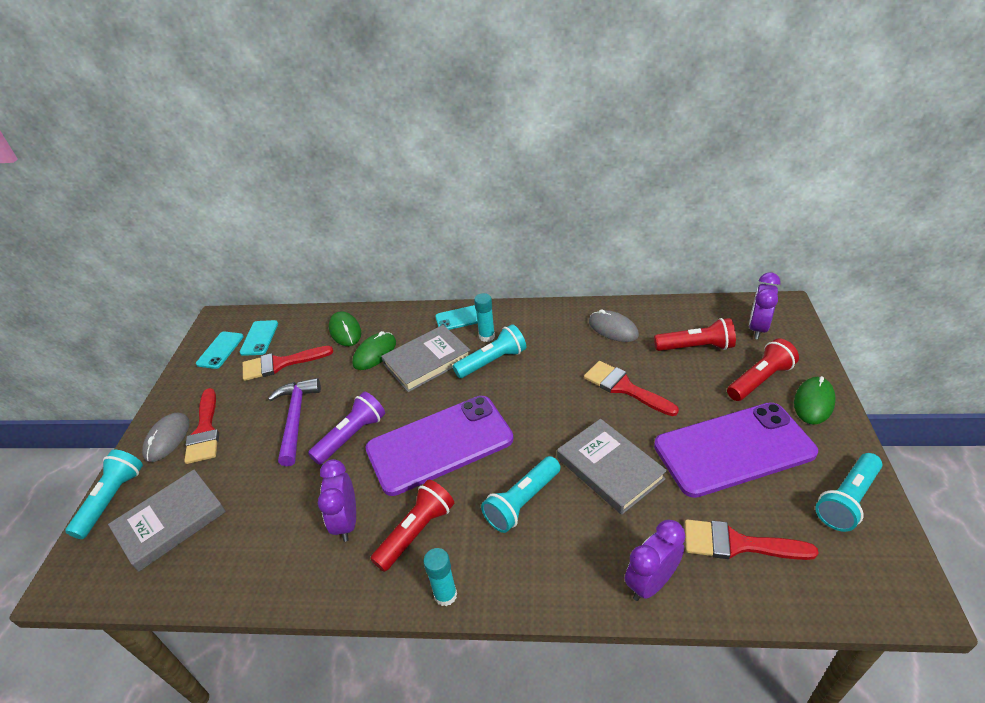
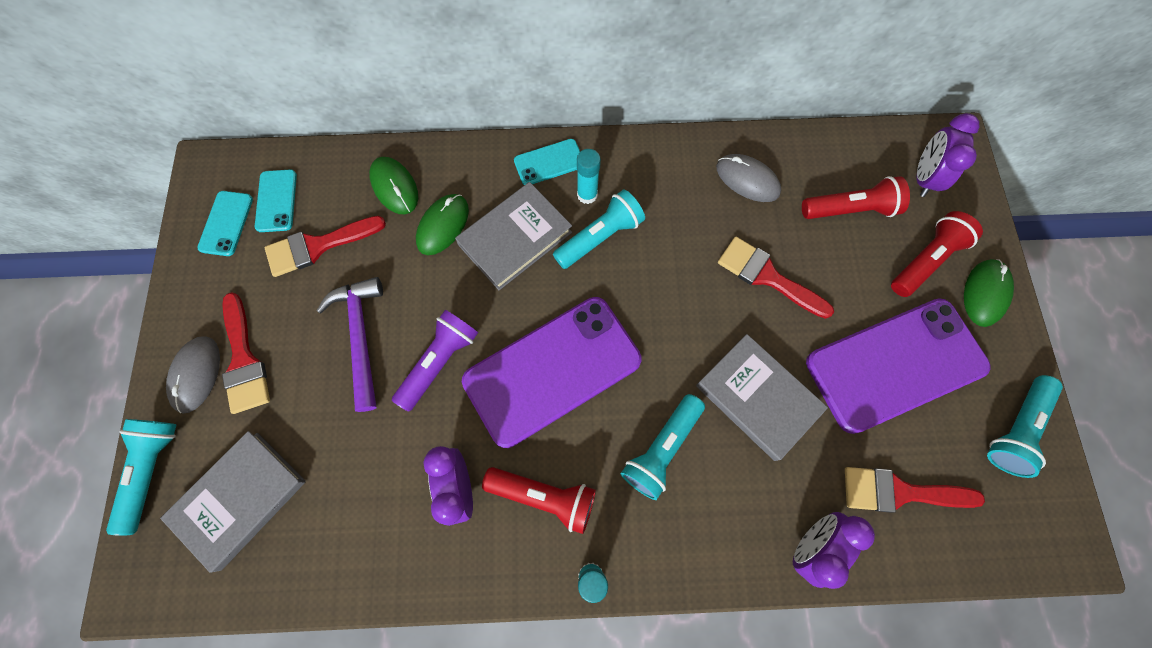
camera: 10 degrees left, 30 degrees up
red flashlight [370,480,454,572] -> red flashlight turned 75 degrees clockwise [482,467,596,534]

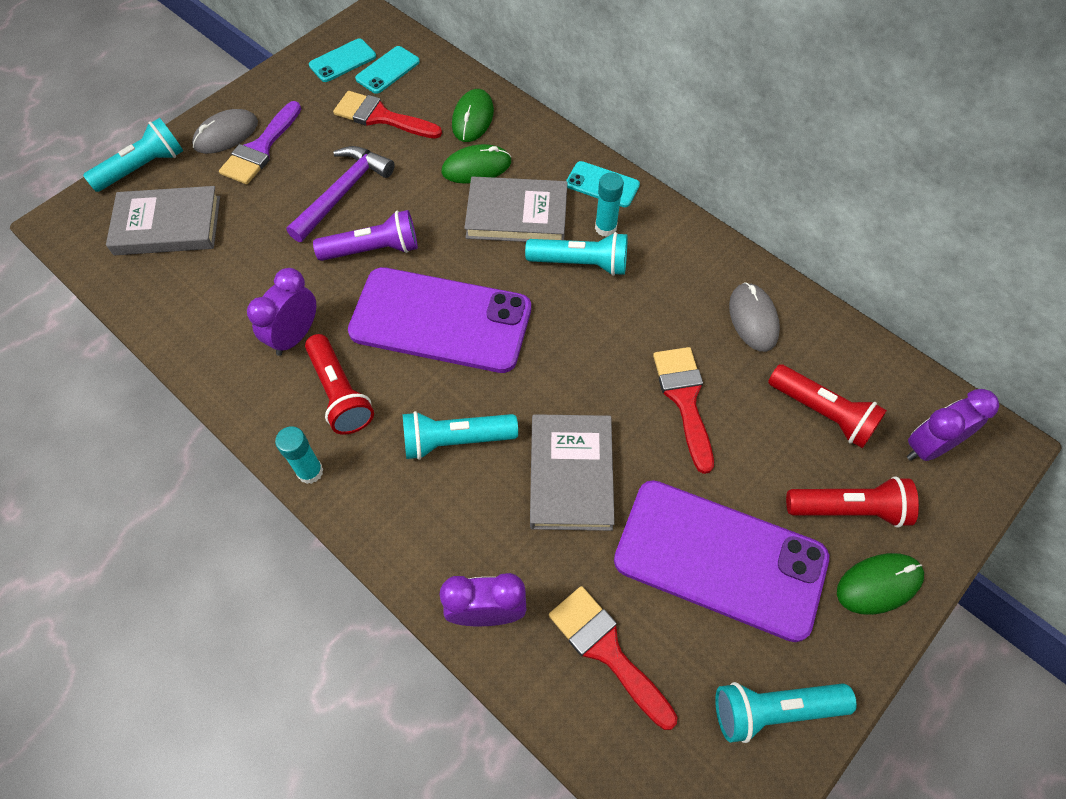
camera: 45 degrees right, 10 degrees down
red brush [222,292,270,414] -> purple brush [219,101,301,184]

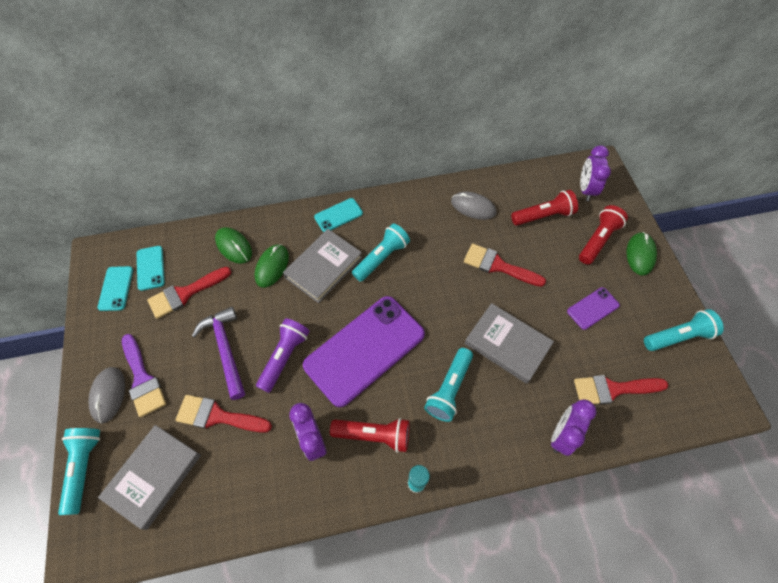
camera: 55 degrees left, 0 degrees up
turquoise glue stick [595,172,624,237] -> none
purple phone [614,480,829,642] -> purple phone [567,287,620,330], size x0.44
turquoise flashlight [715,682,857,743] -> turquoise flashlight turned 135 degrees counterclockwise [644,309,724,351]
none -> red brush [176,395,272,433]

